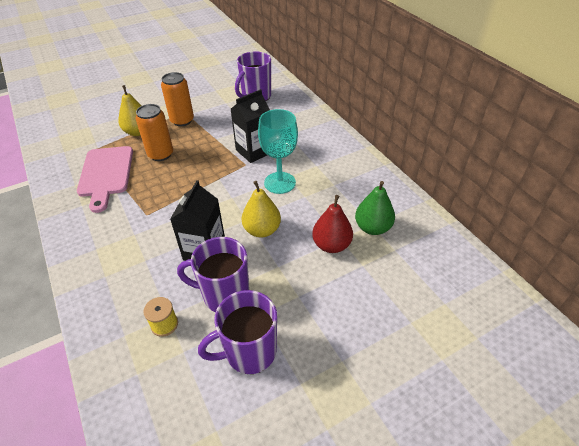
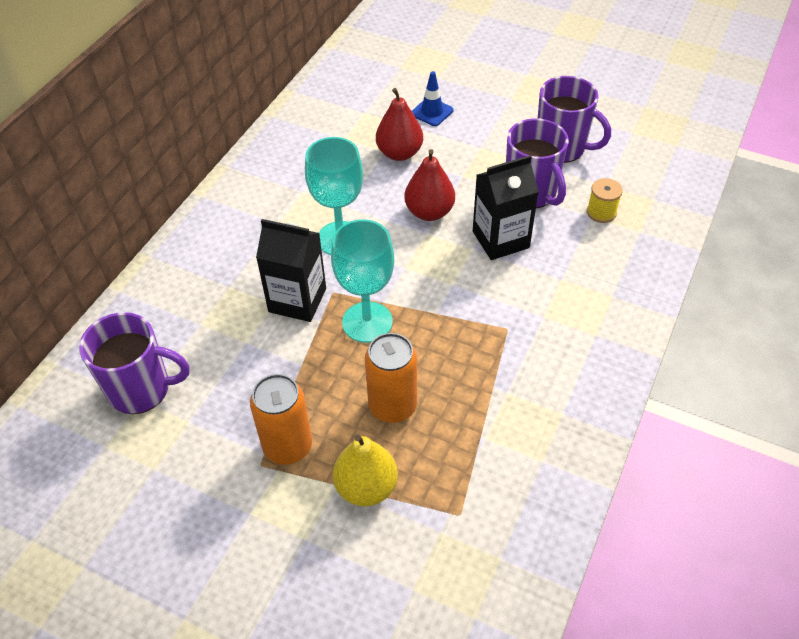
camera: 125 degrees left, 5 degrees up
pink cutting board [77,146,133,213] -> none
yellow pear [241,181,281,238] -> red pear [404,149,455,221]
green pear [355,181,395,235] -> none
none -> turquoise goblet [331,219,394,343]
none -> blue traffic cone [412,71,453,126]

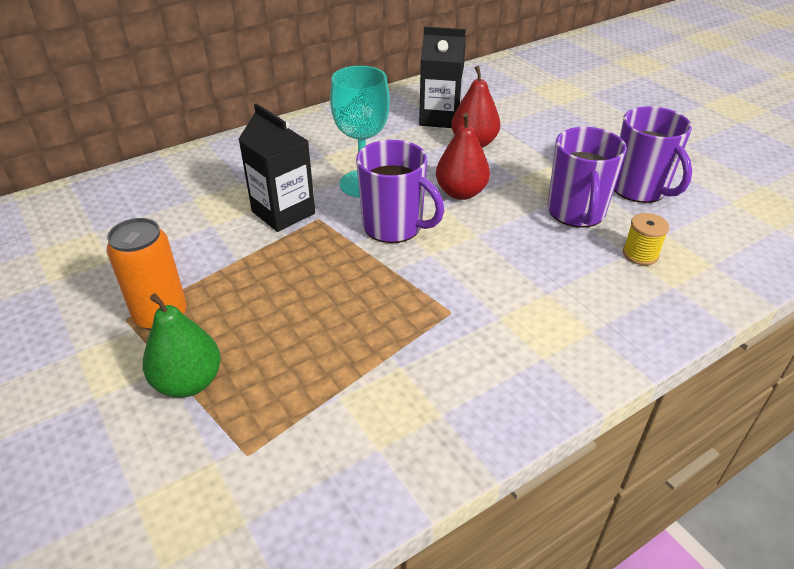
camera: 30 degrees right, 10 degrees down
purple mug [79,312,190,414] -> purple mug moved to [356,140,444,243]
turquoise goblet [331,219,394,343] -> none
yellow pear [333,435,398,507] -> green pear [143,293,221,398]
orange can [365,333,417,423] -> none
blue traffic cone [412,71,453,126] -> none
black carton [473,155,539,260] -> black carton moved to [419,27,466,128]

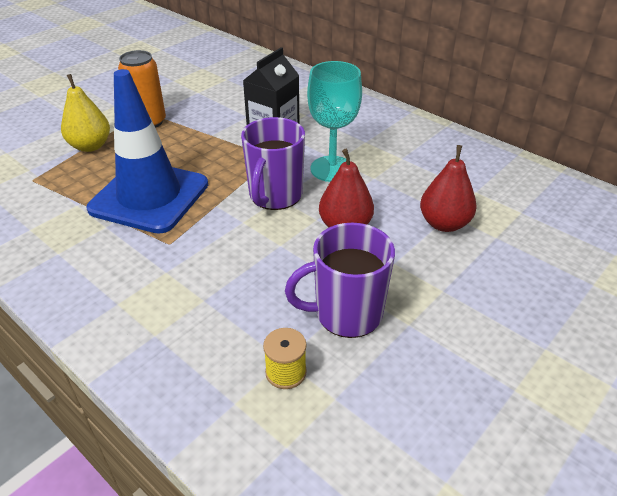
camera: 75 degrees right, 0 degrees up
green pear [143,293,221,398] -> yellow pear [61,74,110,152]
black carton [419,27,466,128] -> none
purple mug [614,106,692,203] -> none
none -> blue traffic cone [87,69,208,234]

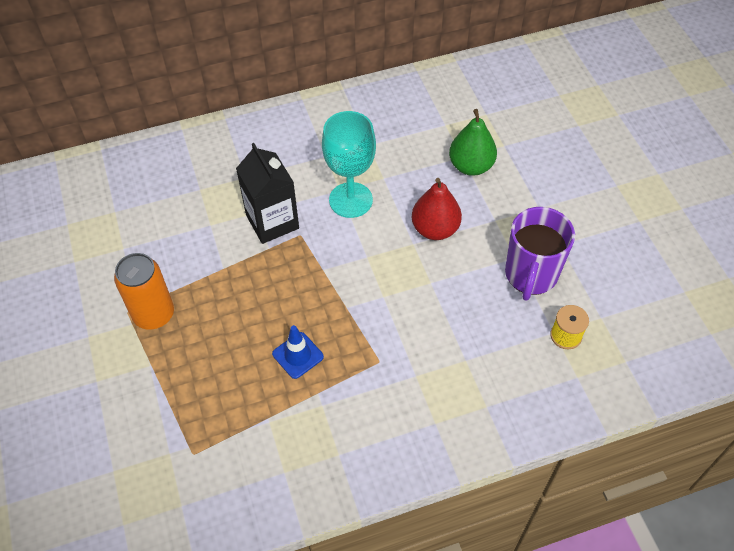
camera: 60 degrees left, 15 degrees up
yellow pear [61,74,110,152] -> none
blue traffic cone [87,69,208,234] -> blue traffic cone [272,325,324,379], size x0.40
purple mug [241,117,305,210] -> none
red pear [420,145,477,232] -> green pear [449,109,497,176]

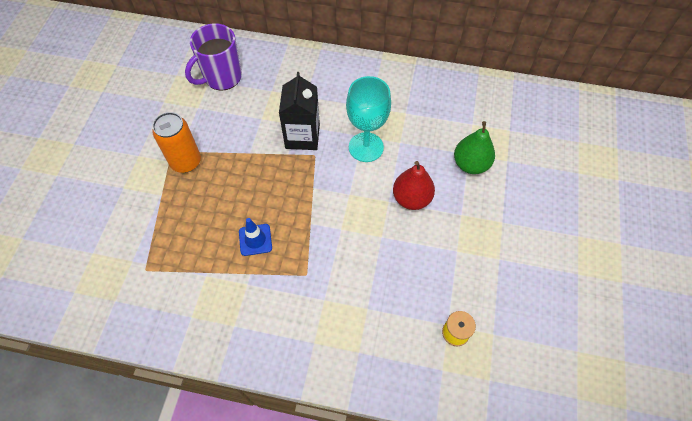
camera: 30 degrees right, 5 degrees up
purple mug [505,207,575,301] -> purple mug moved to [185,23,242,91]

